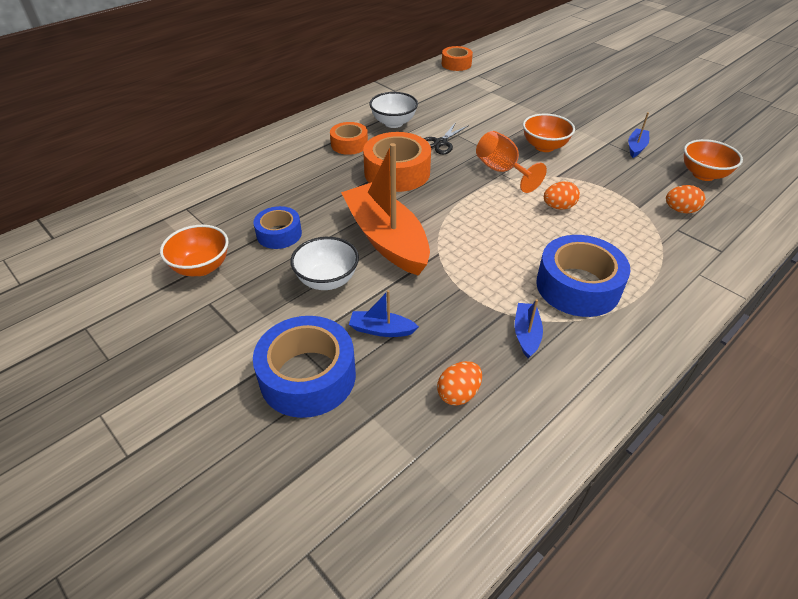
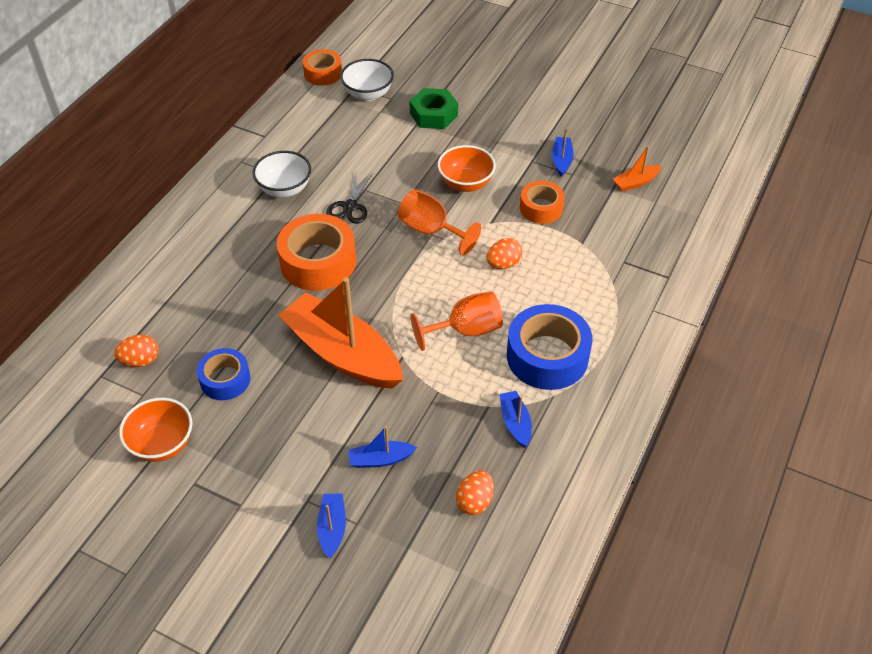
camera: 20 degrees left, 5 degrees up
blue tape [253,316,356,418] -> blue boat [317,494,346,559]
white bowl [290,237,359,290] -> white bowl moved to [340,59,394,101]
orange tape [330,122,368,155] -> orange tape moved to [520,181,565,224]
orange egg [666,185,705,214] -> orange egg moved to [114,335,158,367]
orange bowl [684,139,743,181] -> orange boat [613,146,662,192]
none -> green nut [410,88,458,129]
none -> orange goblet [411,291,503,351]

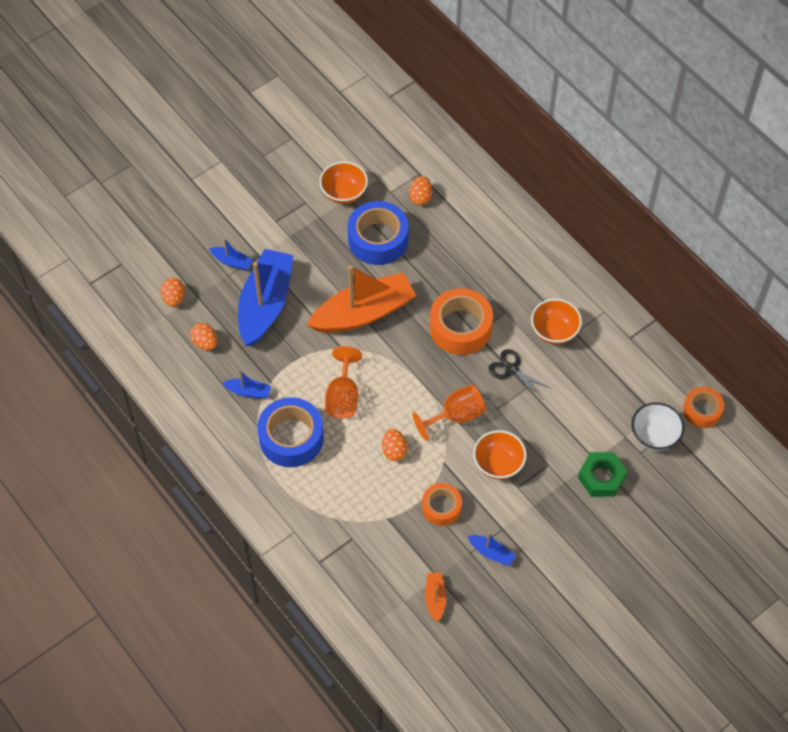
camera: 115 degrees right, 10 degrees up
blue tape [197,348,250,400] -> blue tape [348,201,409,265], size x1.67
white bowl [252,151,311,198] -> orange bowl [531,299,582,345]
blue boat [348,426,417,468] -> blue boat [238,249,293,346], size x2.36
none -> orange egg [161,278,185,307]

